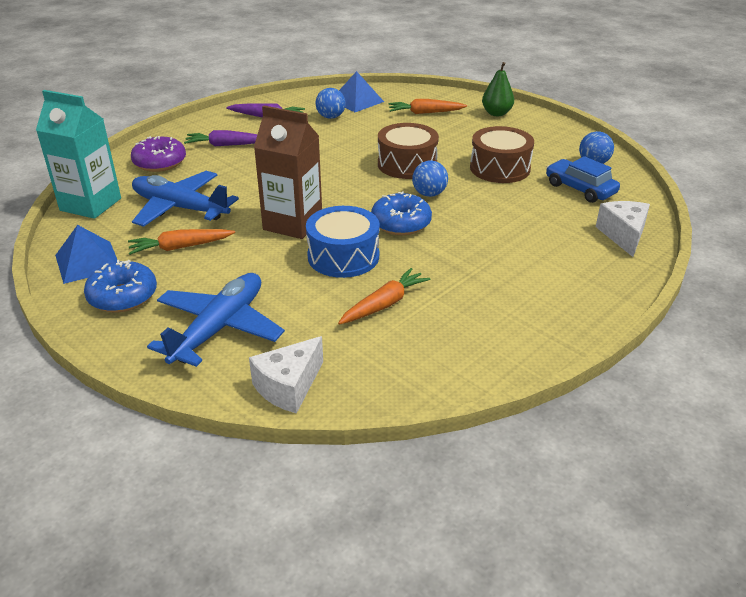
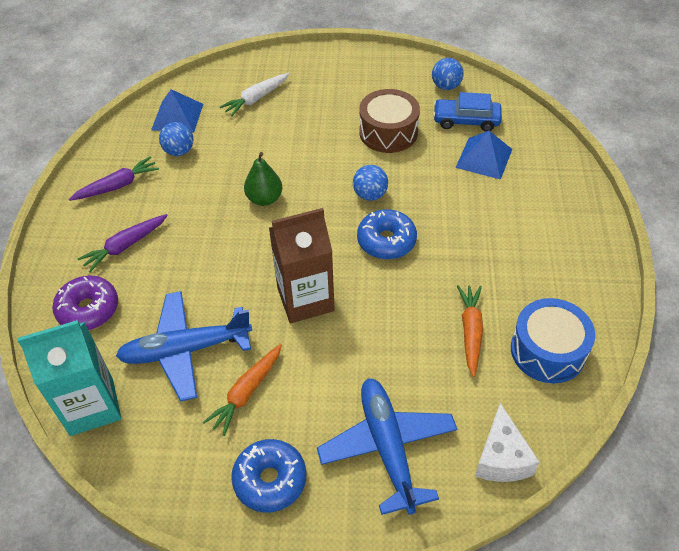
camera: 40 degrees left, 15 degrees up
blue pyramid [55,225,117,284] -> blue pyramid moved to [456,131,512,180]
blue drum [306,206,380,278] -> blue drum moved to [511,298,595,383]
brown drum [378,123,439,179] -> none
orange carrot [388,99,467,114] -> white carrot [220,73,289,117]
green pear [482,62,514,116] -> green pear moved to [244,152,282,206]
white cheese [596,201,650,257] -> none

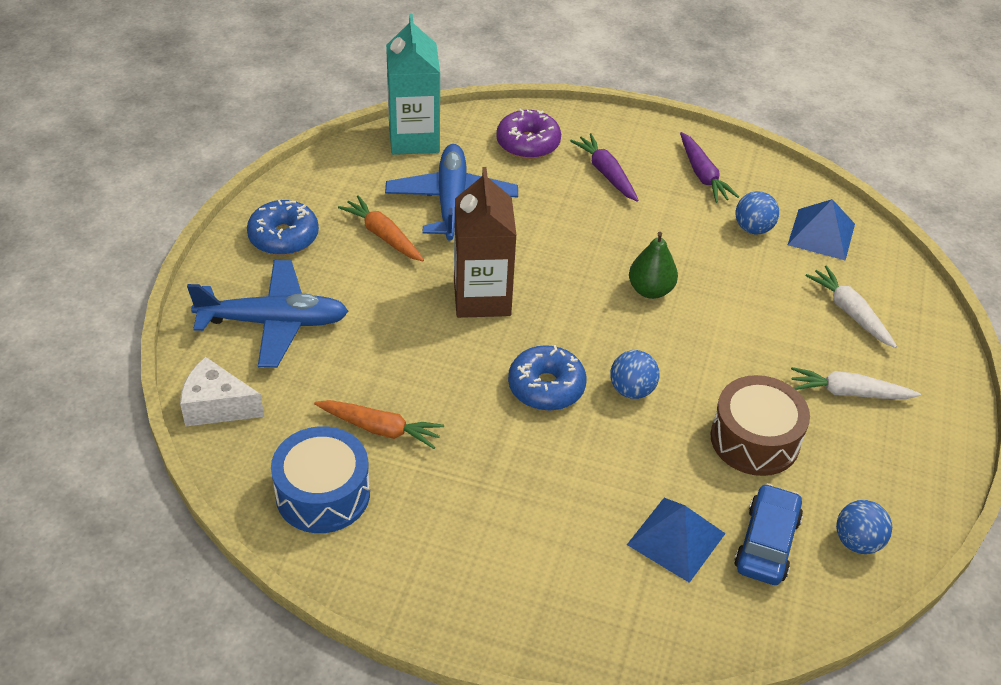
camera: 100 degrees right, 5 degrees down
none -> white carrot [791,367,921,399]

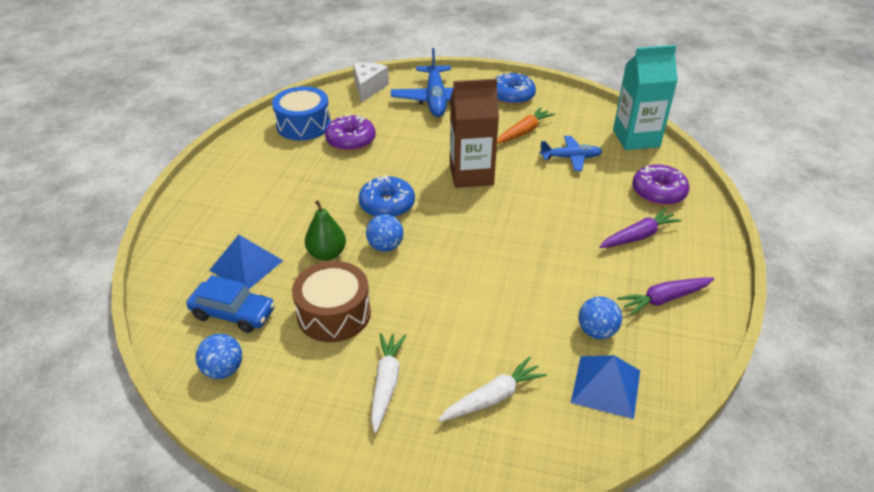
camera: 90 degrees right, 5 degrees down
orange carrot [314,400,444,449] -> purple donut [325,114,376,151]
blue plane [385,144,518,241] -> blue plane [539,136,602,171], size x0.60
green pear [629,232,678,299] -> green pear moved to [305,200,346,261]

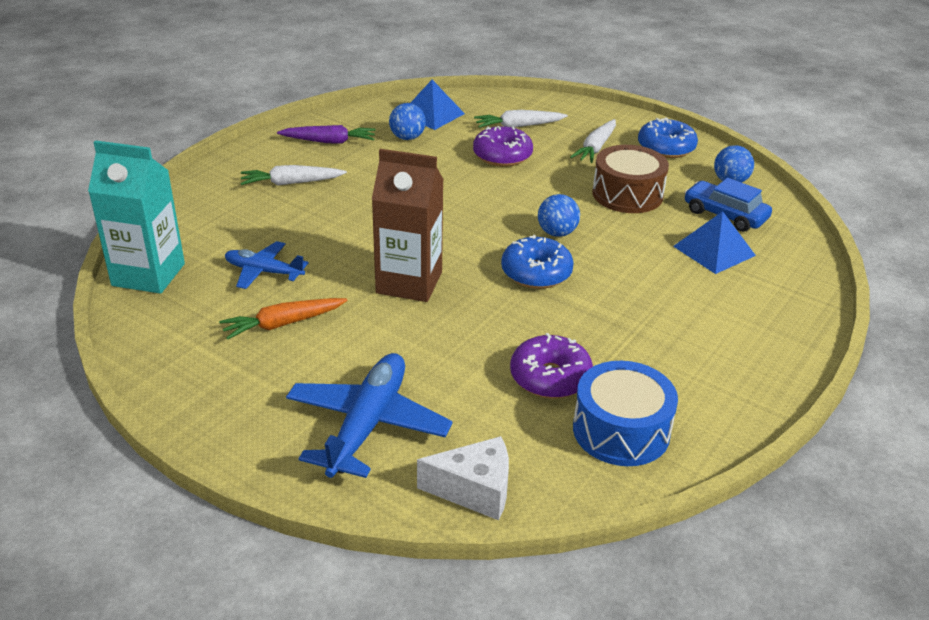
camera: 160 degrees left, 5 degrees down
green pear [305,200,346,261] -> none
white cheese [353,62,389,103] -> white cheese turned 120 degrees counterclockwise [417,436,509,520]
blue donut [495,73,536,105] -> blue donut moved to [638,117,698,158]
purple carrot [599,208,682,248] -> white carrot [241,165,347,185]
purple donut [632,164,689,206] -> purple donut moved to [473,126,533,167]

